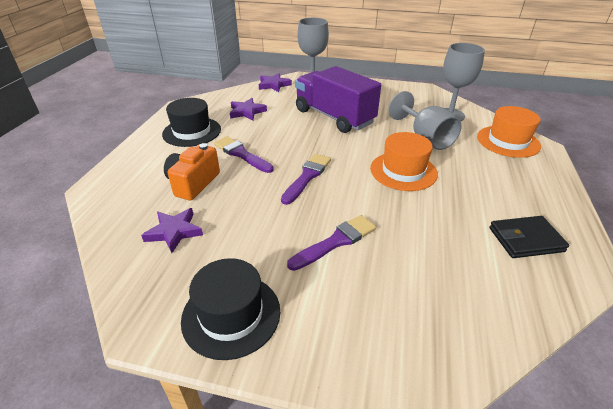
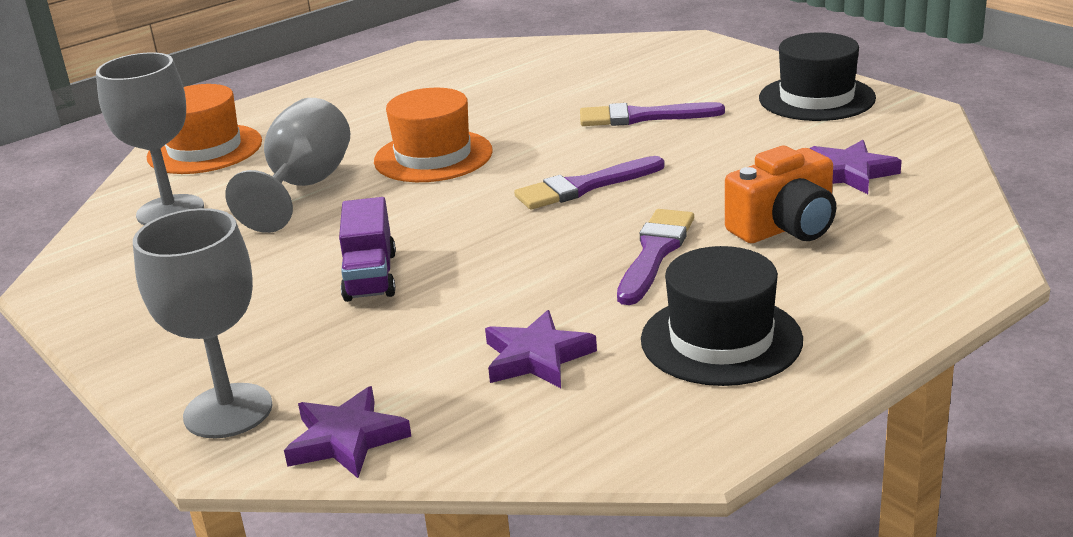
camera: 140 degrees left, 10 degrees down
purple brush [214,136,274,173] -> purple brush turned 150 degrees counterclockwise [617,209,694,305]
purple truck [295,66,381,133] -> purple truck [339,197,396,302], size x0.52
black wallet [489,216,569,258] -> none

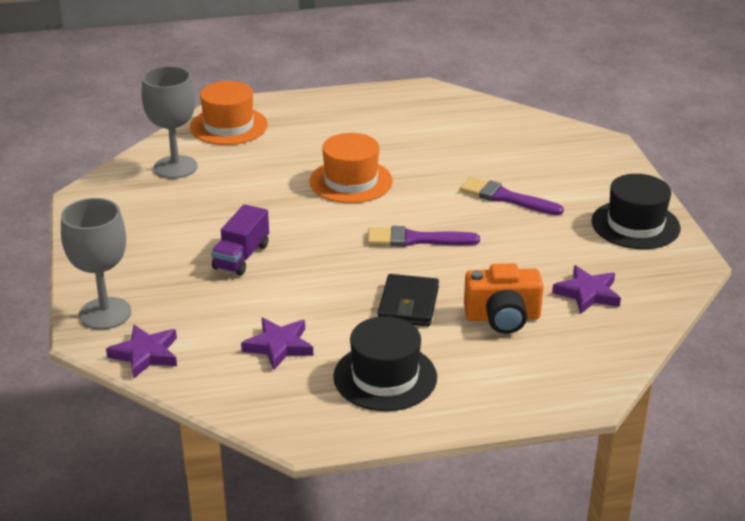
camera: 25 degrees right, 5 degrees up
grey goblet [225,98,350,233] -> none
purple brush [617,209,694,305] -> black wallet [378,274,439,326]

